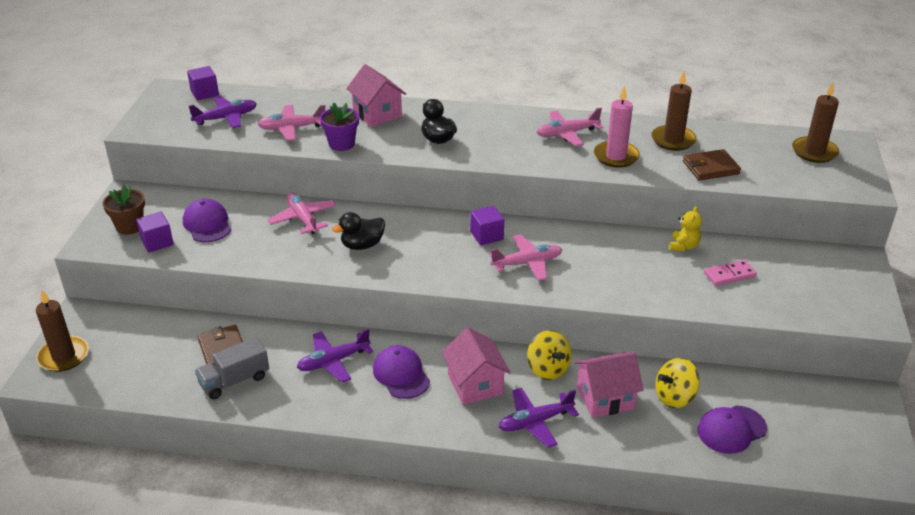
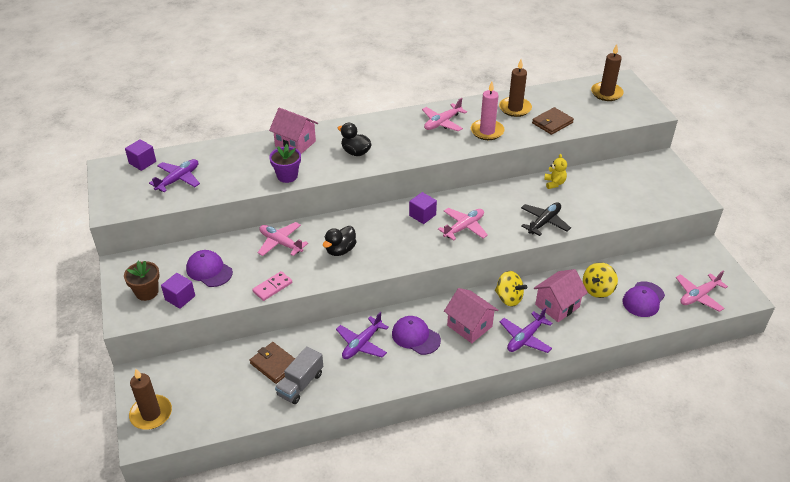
camera: 25 degrees left, 5 degrees up
pink plane [258,105,325,141] -> pink plane moved to [676,271,728,312]
pink domino [704,260,757,286] -> pink domino moved to [252,271,292,301]
none -> black plane [521,202,571,236]

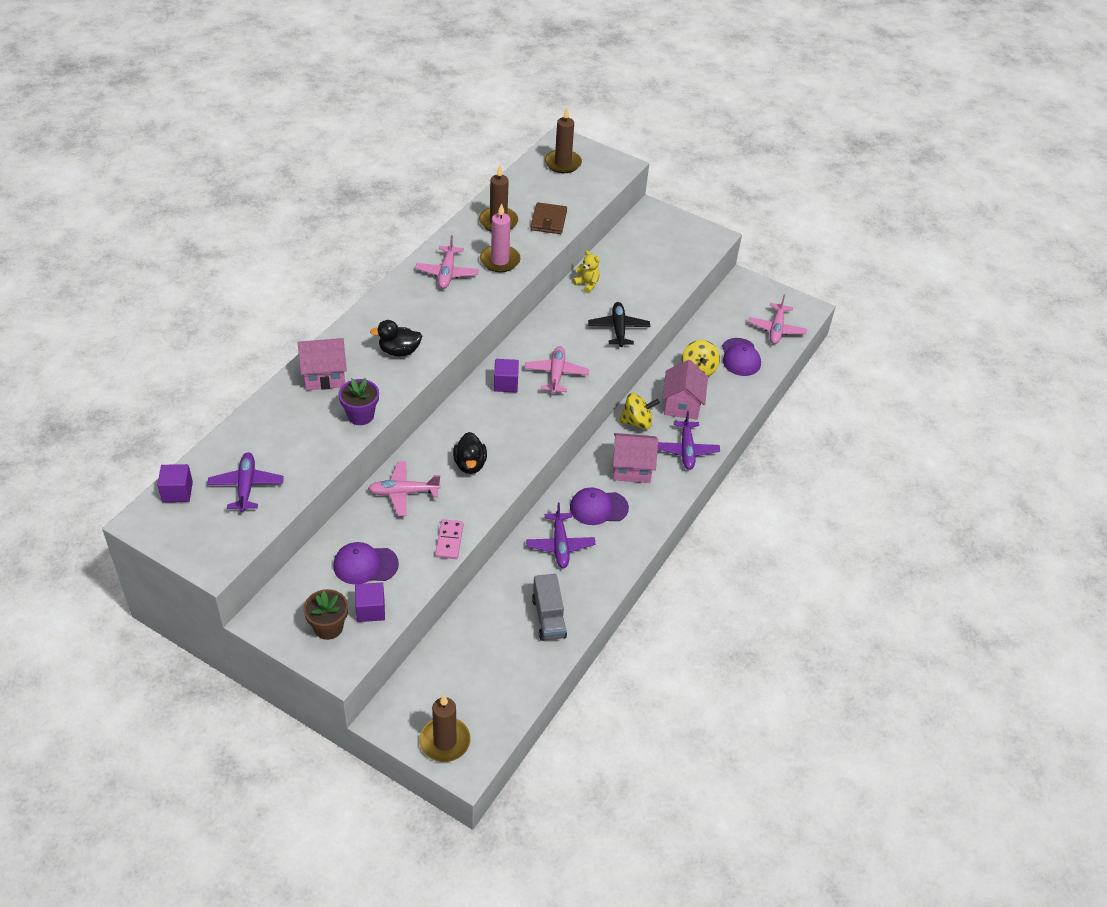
camera: 45 degrees left, 5 degrees up
brown wallet [250,342,295,384] -> none

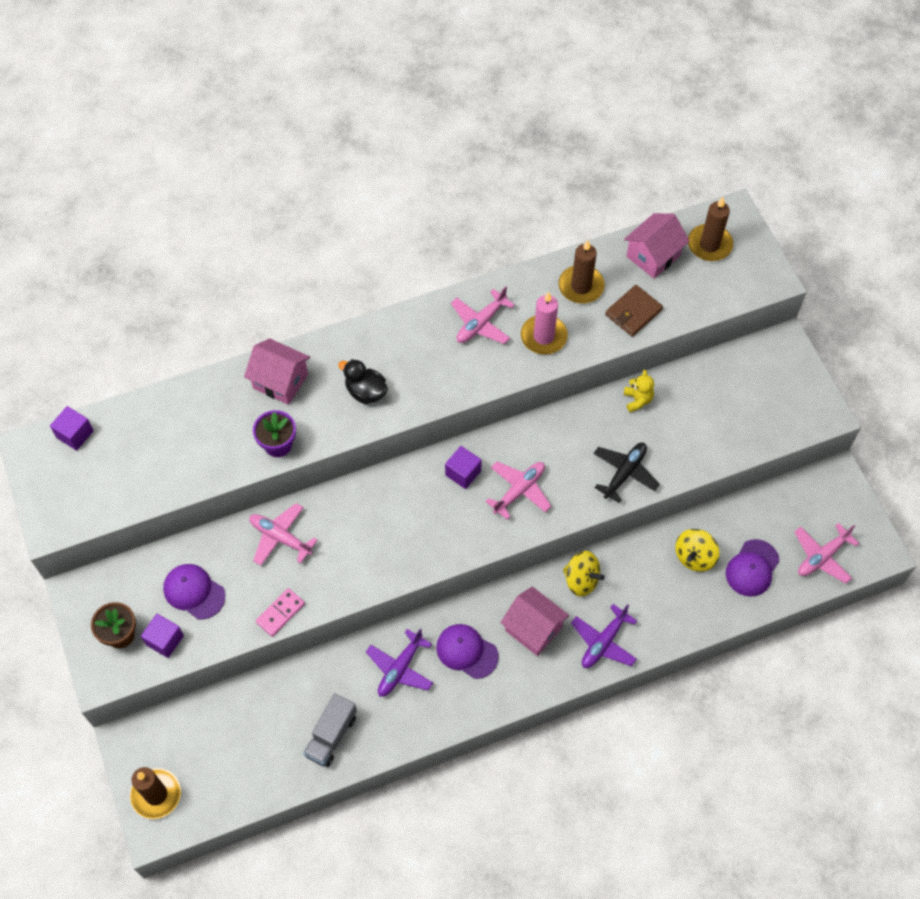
camera: 40 degrees right, 15 degrees up
purple plane [207,453,284,512] -> none
black duck [453,432,487,474] -> none
pink house [662,360,708,420] -> pink house moved to [624,213,690,279]

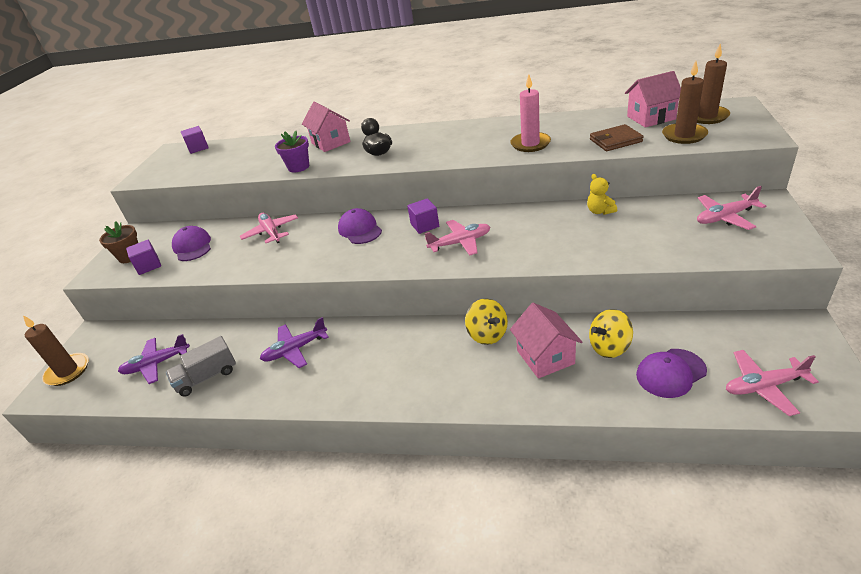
camera: 35 degrees right, 25 degrees down
pink domino [256,588,305,637] -> none
purple cap [436,624,499,679] -> purple cap moved to [338,208,382,244]
pink plane [451,286,515,344] -> pink plane moved to [697,186,766,230]
pink house [500,587,569,656] -> pink house moved to [510,303,582,379]
brown candle [559,240,605,304] -> brown candle moved to [662,61,708,144]
purple plane [571,604,637,668] -> purple plane moved to [118,334,190,384]
black plane [593,442,660,503] -> none
yellow teddy bear [624,370,654,412] -> yellow teddy bear turned 135 degrees clockwise [587,174,617,215]

